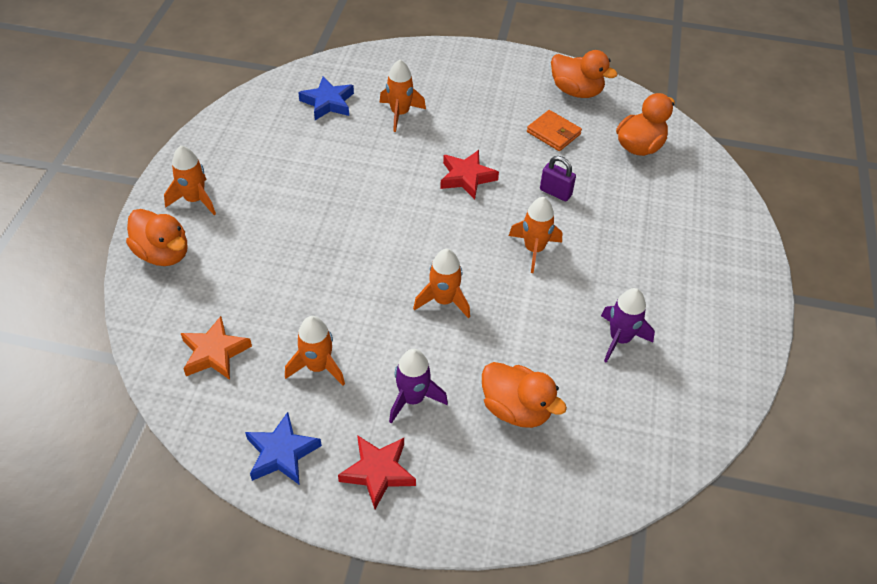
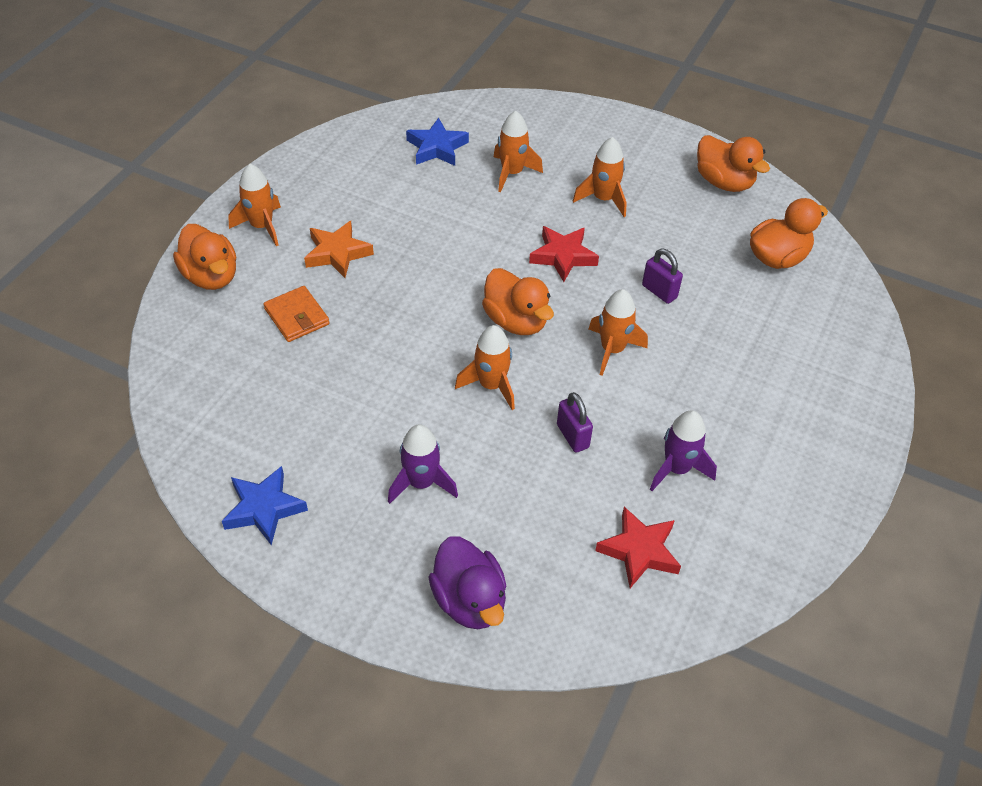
camera: 15 degrees right, 0 degrees up
orange star [181,316,252,380] -> orange star moved to [304,221,374,278]
orange rocket [285,316,345,386] -> orange rocket moved to [573,137,627,217]
red star [338,435,416,509] -> red star moved to [595,507,681,588]
orange duck [482,362,567,428] -> orange duck moved to [482,268,554,335]
orange wallet [527,110,582,151] -> orange wallet moved to [263,286,329,342]
none -> purple duck [429,536,506,629]
none -> purple padlock [557,392,593,452]

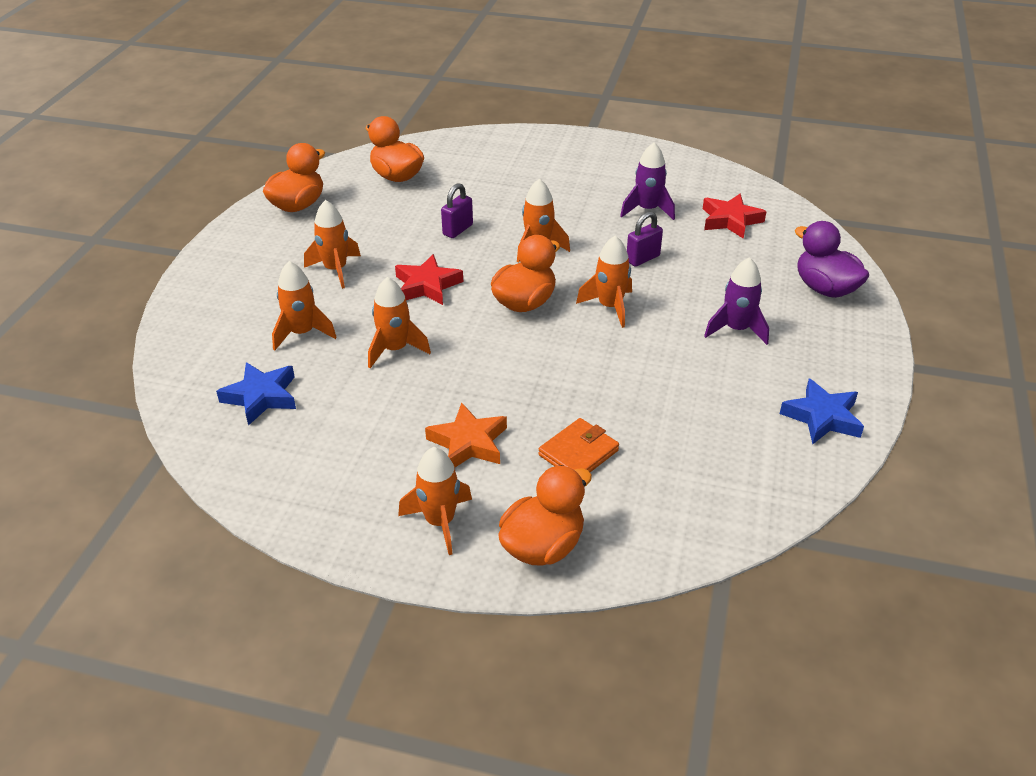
camera: 100 degrees left, 10 degrees down
purple duck [429,536,506,629] -> purple duck turned 90 degrees counterclockwise [795,221,869,298]
none -> orange rocket [368,277,431,368]

